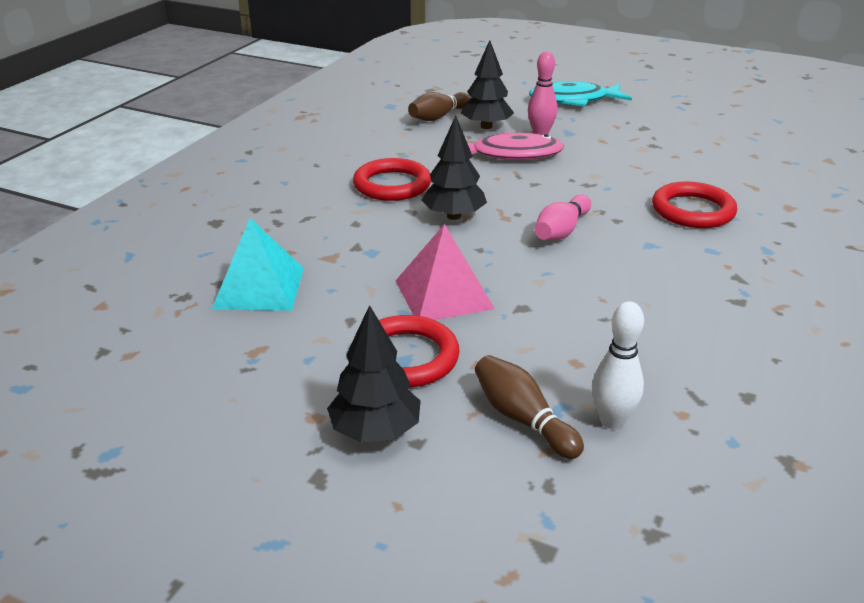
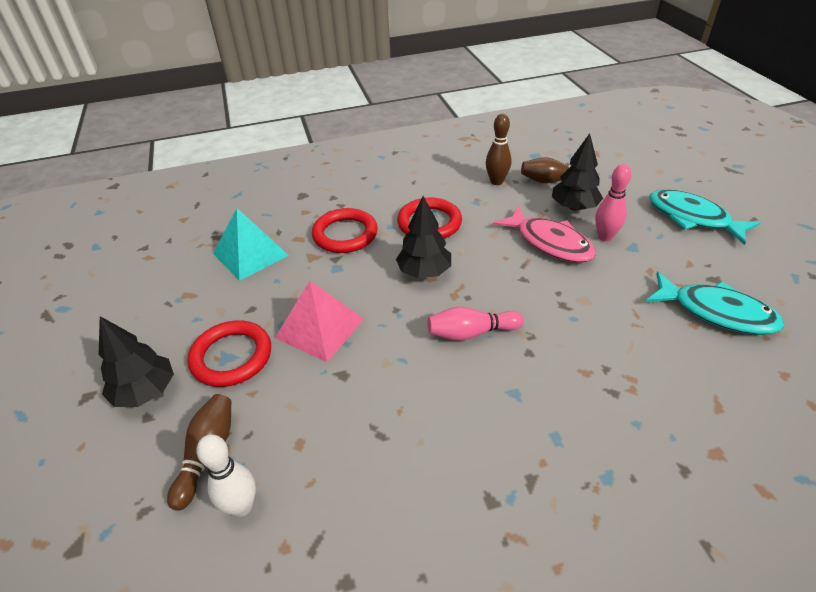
camera: 50 degrees right, 10 degrees up
red ring [652,182,737,228] -> red ring moved to [312,208,378,253]
none -> brown bowling pin [486,114,511,185]
none -> turquoise fish [645,272,784,335]

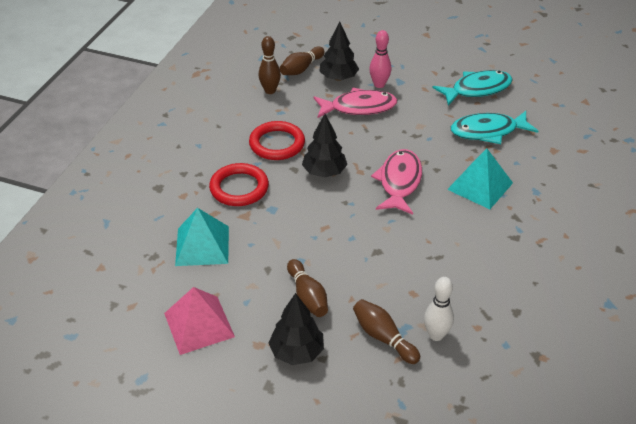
camera: 55 degrees left, 0 degrees up
red ring [187,320,271,387] -> brown bowling pin [287,259,328,317]
pink pyramid [275,281,364,362] -> pink pyramid moved to [164,287,235,355]
pink bowling pin [428,307,524,341] -> pink fish [371,149,422,215]
turquoise fish [649,189,760,245] -> turquoise fish moved to [451,111,538,144]
none -> turquoise pyramid [447,149,513,209]

